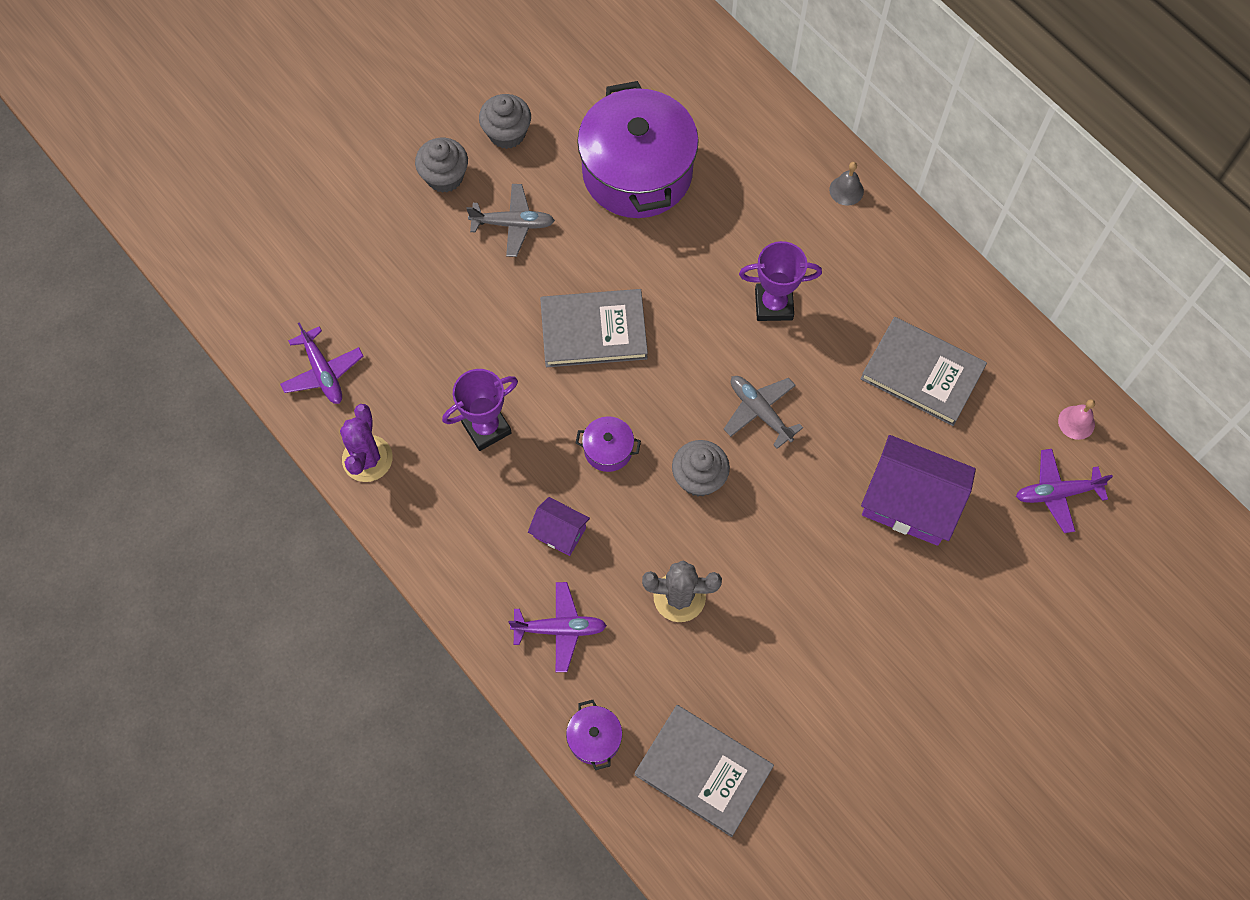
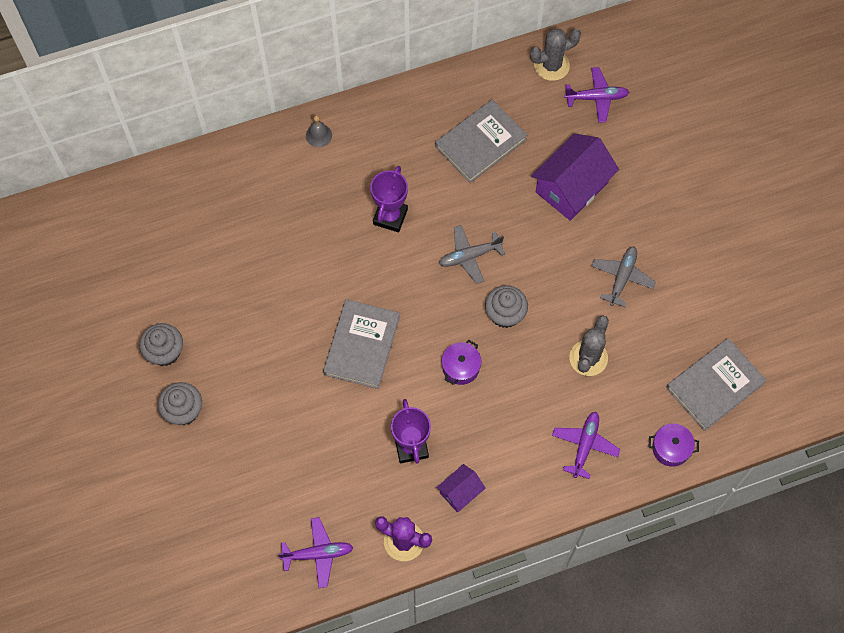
camera: 70 degrees left, 0 degrees up
grey plane [466,184,555,257] -> grey plane moved to [591,246,656,307]
purple house [528,497,590,556] -> purple house moved to [436,464,486,512]
purple pot [577,81,699,218] -> none
purple plane [1016,449,1113,533] -> purple plane turned 105 degrees counterclockwise [564,67,629,123]
pink bell [1058,399,1095,440] -> grey cactus [530,29,581,81]

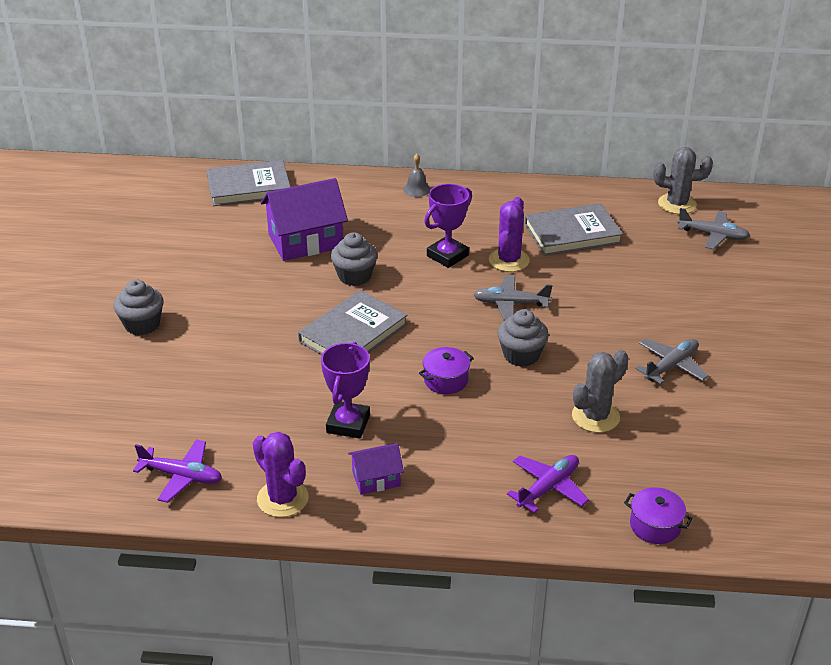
camera: 25 degrees right, 30 degrees down
grey cupcake [139,323,183,366] -> grey cupcake moved to [331,232,378,286]
purple house [531,133,619,221] -> purple house moved to [261,178,348,261]
purple plane [564,67,629,123] -> grey plane [677,208,750,249]
grey book [666,338,767,431] -> grey book moved to [207,160,290,206]
none -> purple cactus [489,197,530,272]

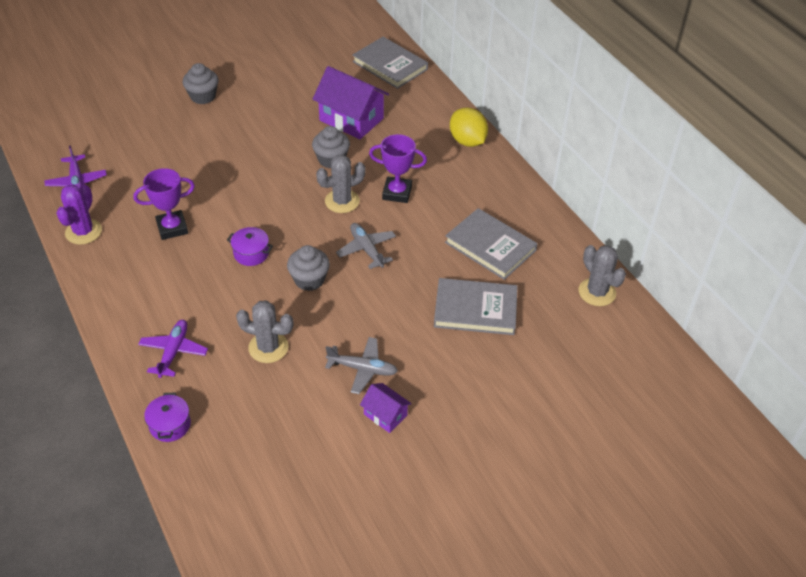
camera: 55 degrees right, 10 degrees up
grey book [298,290,408,355] -> grey book moved to [434,278,518,335]
purple house [348,443,404,495] -> purple house moved to [360,383,412,433]
grey bell [403,154,431,197] -> yellow lemon [450,108,488,147]
purple cactus [489,197,530,272] -> none
purple plane [507,455,589,513] -> purple plane turned 90 degrees counterclockwise [138,320,208,378]
grey plane [677,208,750,249] -> none
none -> grey cactus [316,155,365,213]

